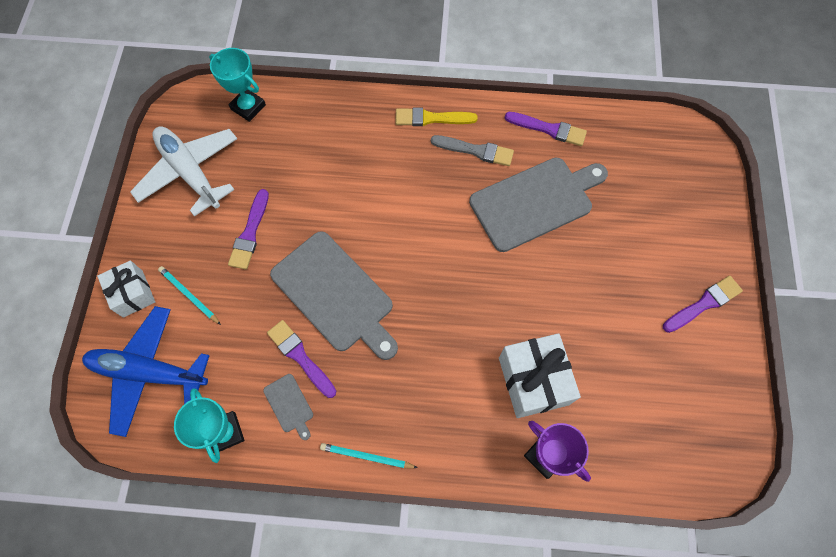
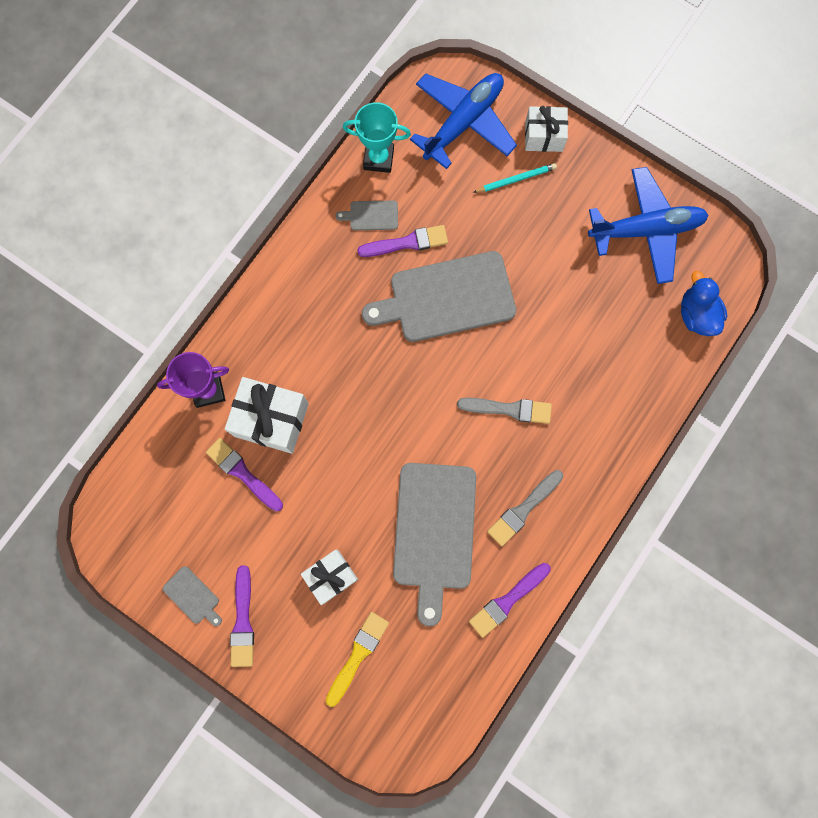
camera: 120 degrees right, 10 degrees up
white plane [130,126,237,216] -> blue plane [588,167,708,284]
turquoise trophy [209,48,266,122] -> blue duck [681,271,727,336]
purple brush [228,189,269,270] -> purple brush moved to [206,438,283,511]
turquoise pencil [320,443,418,468] -> none
yellow brush [395,107,478,126] -> yellow brush moved to [326,612,389,707]
none -> grey cutting board [163,566,222,626]
none -> white gift [301,550,358,605]
none -> grey brush [457,398,552,424]

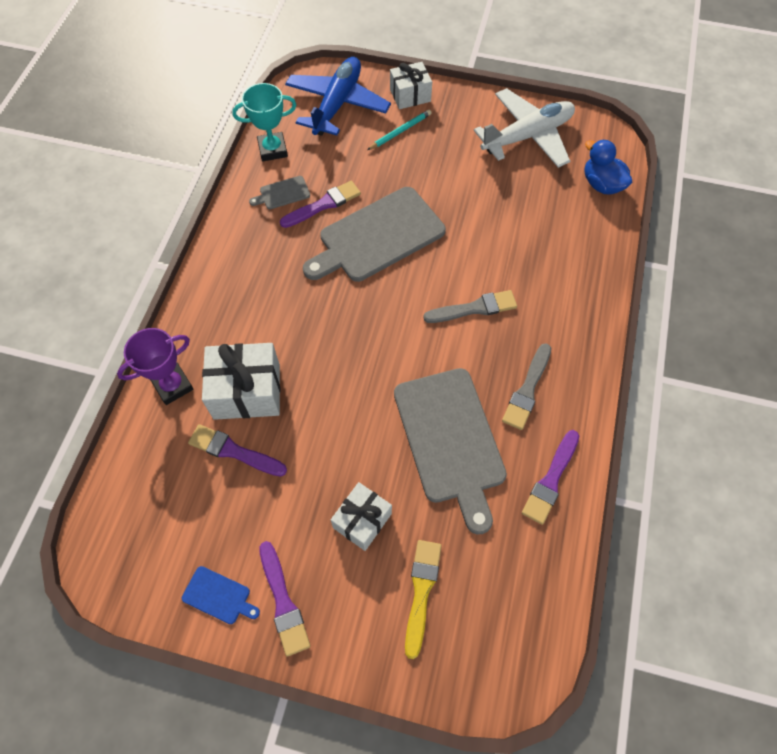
camera: 20 degrees left, 15 degrees down
grey cutting board [163,566,222,626] -> blue cutting board [182,566,260,624]
blue plane [588,167,708,284] -> white plane [474,88,575,168]

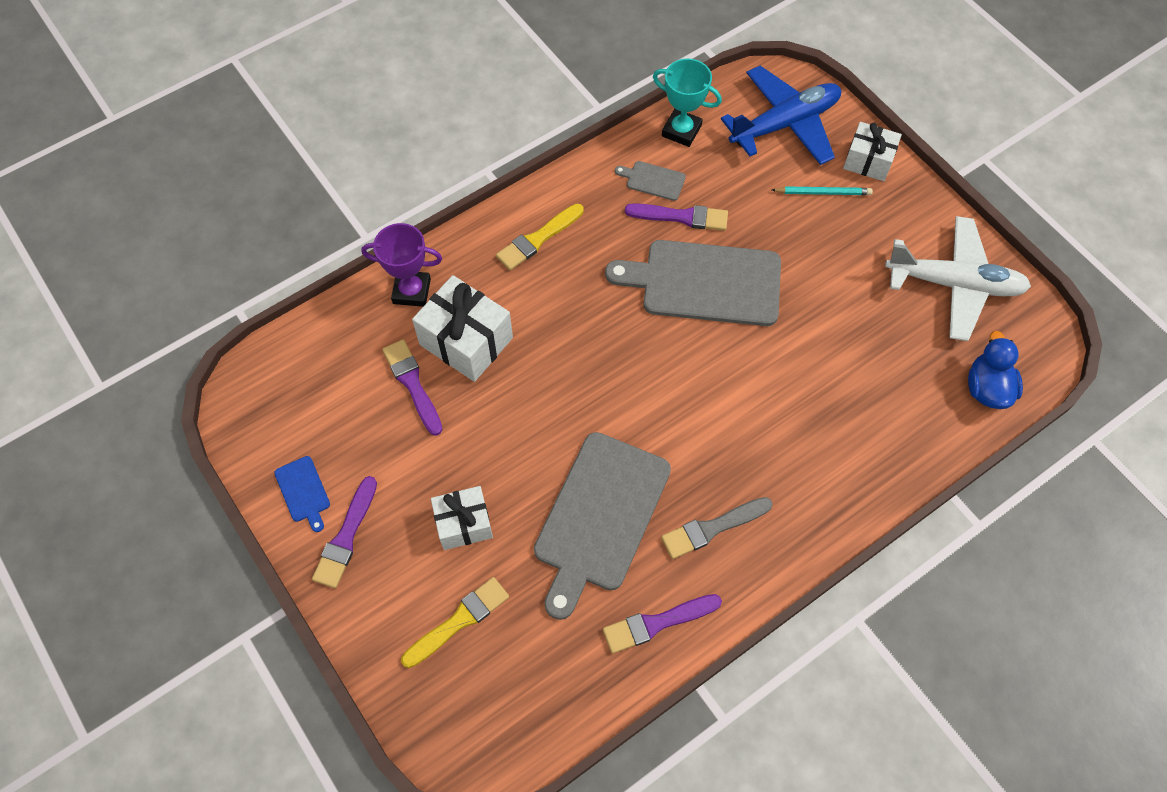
camera: 40 degrees right, 0 degrees up
grey brush [423,290,517,323] -> none
none -> yellow brush [496,204,584,270]

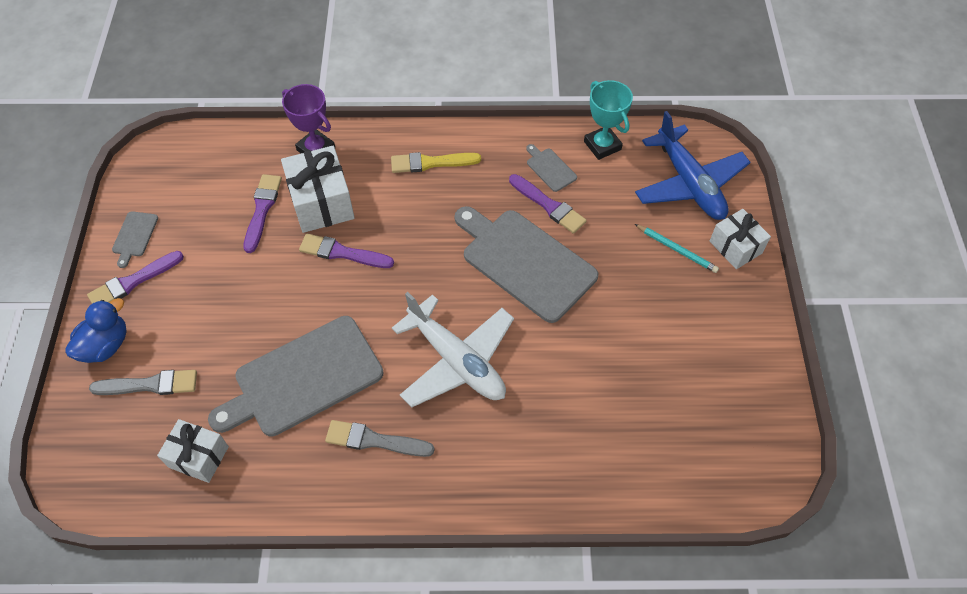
camera: 35 degrees right, 5 degrees down
blue cutting board [274,456,330,532] -> grey cutting board [112,211,158,268]
yellow brush [401,577,509,668] -> grey brush [89,370,197,395]
white gift [431,486,493,550] -> white gift moved to [157,419,229,483]
purple brush [603,594,722,654] -> purple brush moved to [299,234,394,268]
blue plane [721,66,841,165] -> blue plane turned 60 degrees clockwise [635,111,751,220]
white plane [885,216,1031,341] -> white plane moved to [392,292,514,407]
blue duck [968,331,1023,409] -> blue duck moved to [65,298,127,363]

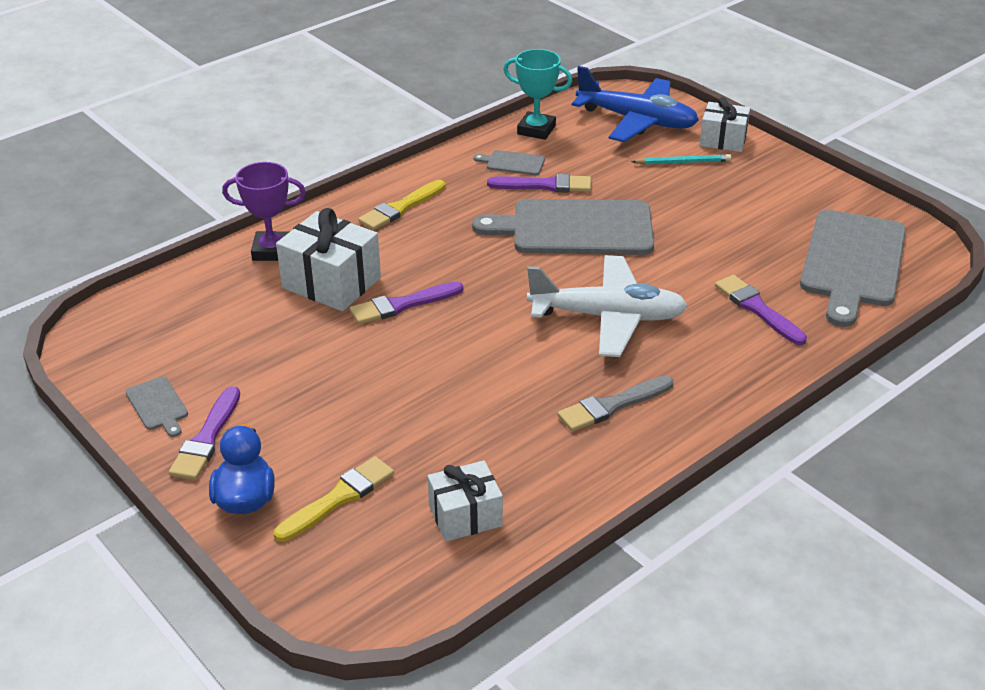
camera: 40 degrees left, 20 degrees down
grey brush [89,370,197,395] -> yellow brush [274,456,394,542]
grey cutting board [208,316,384,436] -> grey cutting board moved to [800,210,906,327]
purple brush [244,174,282,253] -> purple brush moved to [715,275,807,345]

